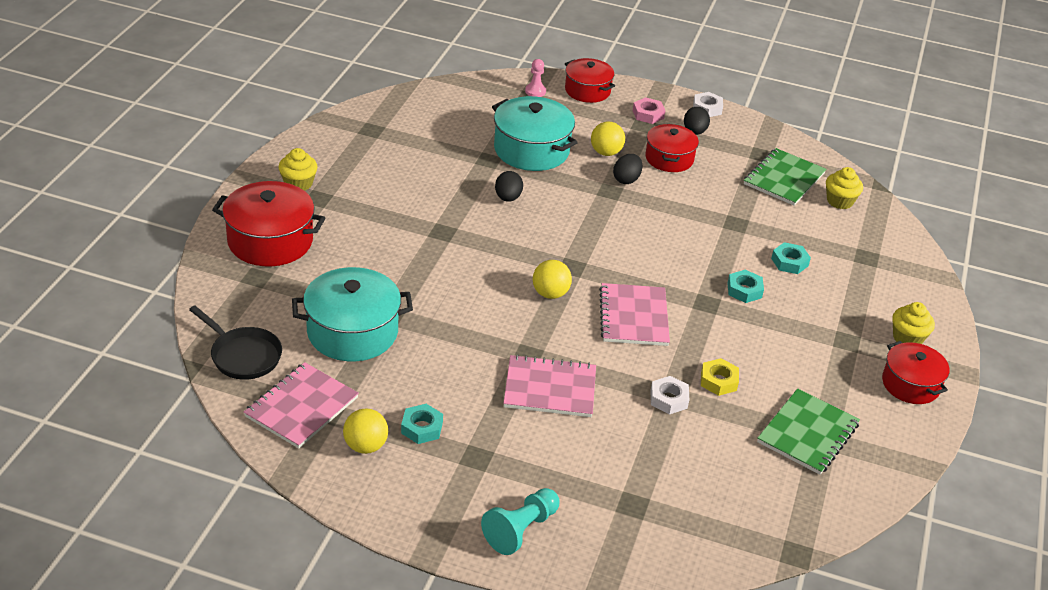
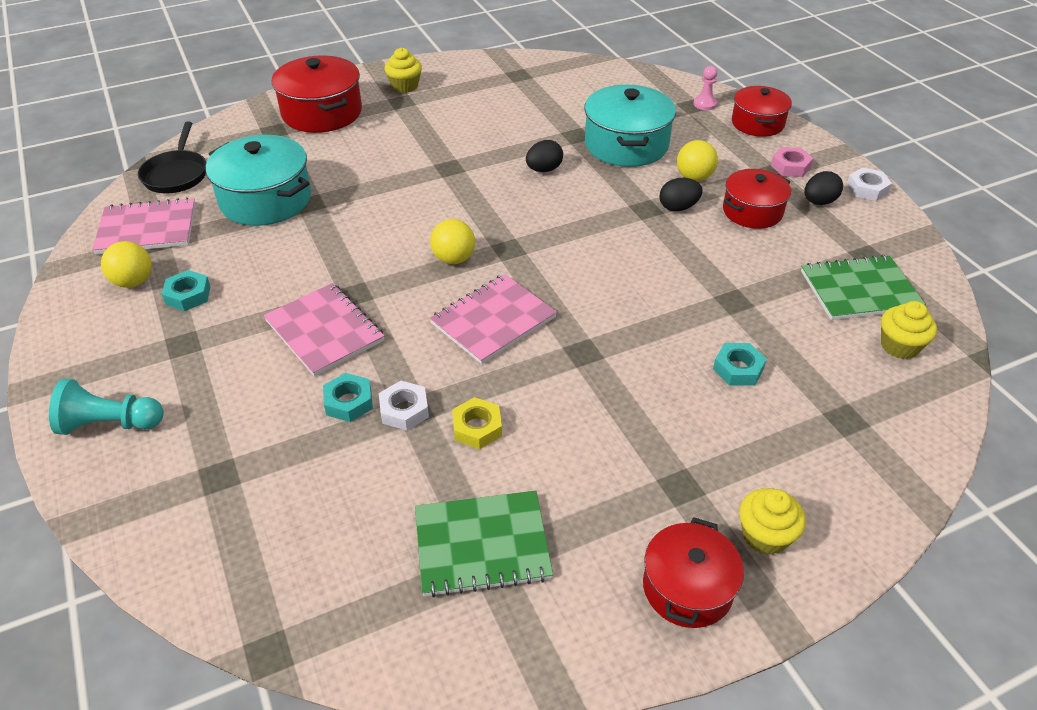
camera: 50 degrees right, 5 degrees up
turquoise nut [727,270,764,303] -> turquoise nut moved to [323,373,373,422]

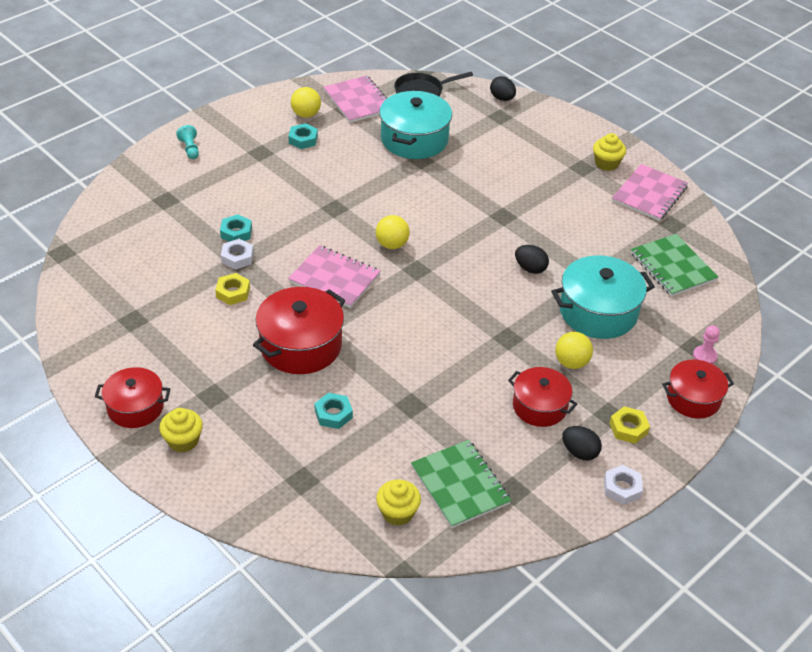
camera: 70 degrees right, 0 degrees up
turquoise pawn [49,378,164,435] -> turquoise pawn [176,125,199,159], size x0.63
pink notebook [263,283,385,377] -> pink notebook moved to [612,164,688,221]
red pot [272,55,362,133] -> red pot moved to [253,287,345,374]
green notebook [415,491,553,597] -> green notebook moved to [631,234,718,297]
black egg [659,178,703,211] -> black egg moved to [490,76,516,101]
pink nut [771,147,813,177] -> yellow nut [609,406,650,444]

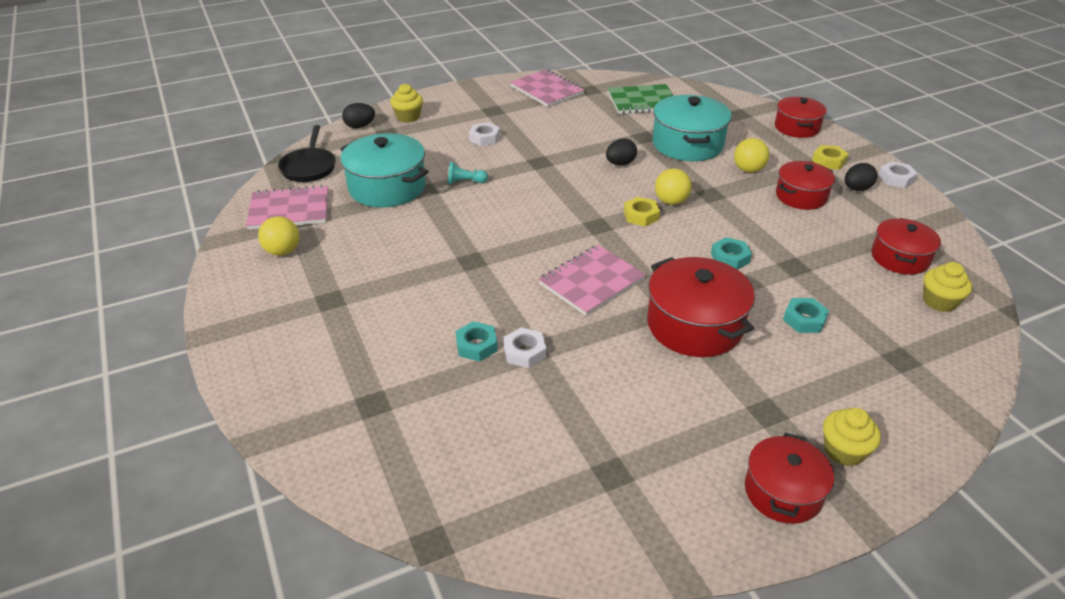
camera: 70 degrees left, 5 degrees down
turquoise pawn [176,125,199,159] -> turquoise pawn moved to [448,162,488,184]
yellow nut [215,273,250,305] -> yellow nut moved to [624,197,660,226]
turquoise nut [288,123,318,149] -> turquoise nut moved to [711,237,752,270]
yellow ball [376,215,410,249] -> yellow ball moved to [655,168,691,205]
green notebook [411,440,511,528] -> red pot [871,218,941,275]
yellow cupcake [593,133,626,171] -> yellow cupcake moved to [390,84,423,123]
pink pawn [693,325,720,364] -> none
none -> white nut [469,122,500,146]

